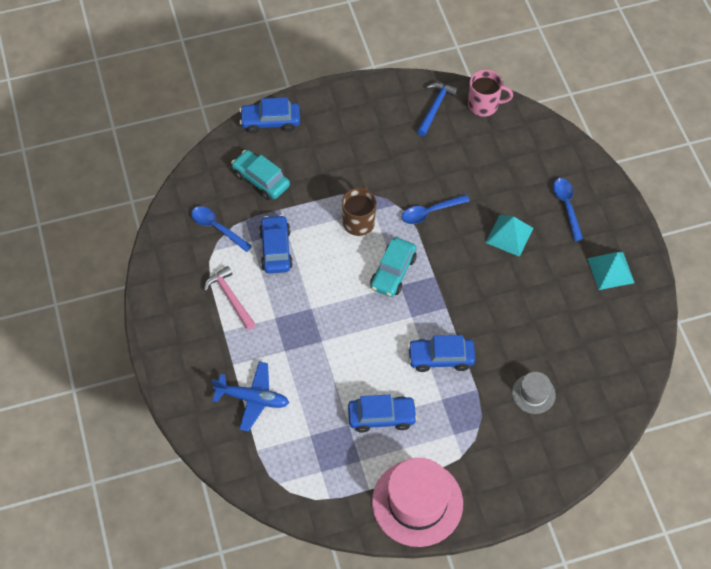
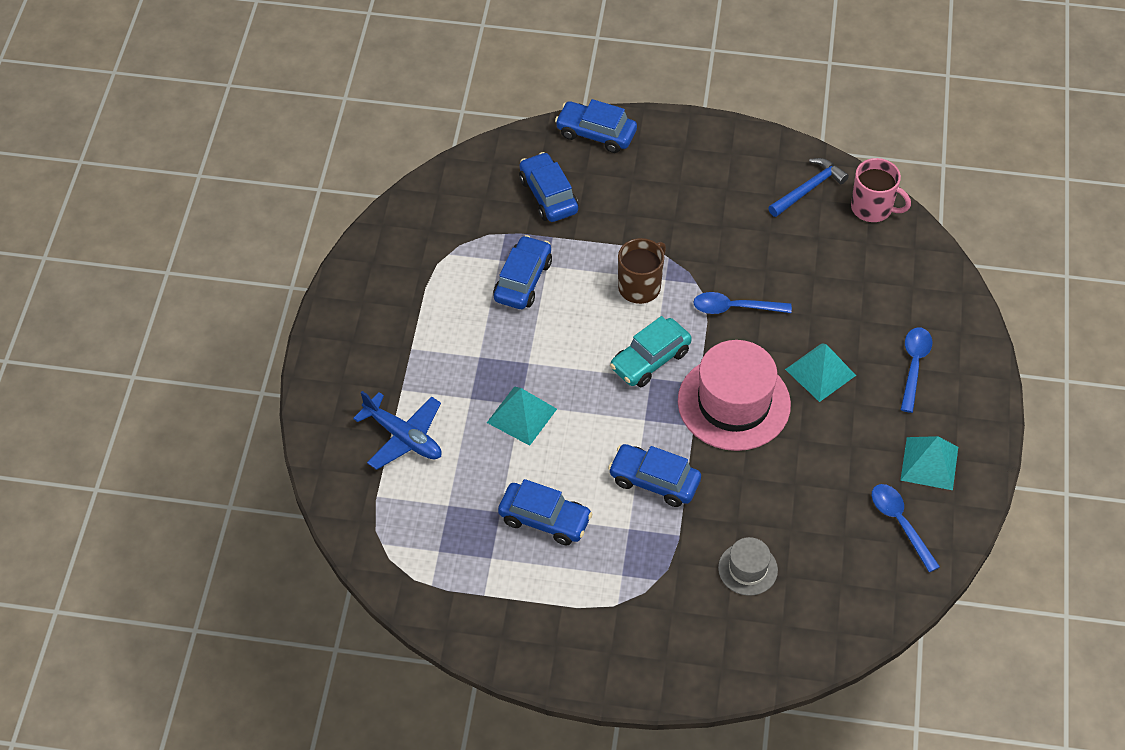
camera: 25 degrees right, 5 degrees down
blue spoon [191,206,252,252] -> blue spoon moved to [872,484,940,572]
pink hammer [204,266,255,330] -> none
turquoise car [231,150,290,200] -> blue car [519,152,578,222]
pink hat [372,458,463,547] -> pink hat moved to [678,340,791,451]
none -> turquoise pyramid [487,386,557,446]

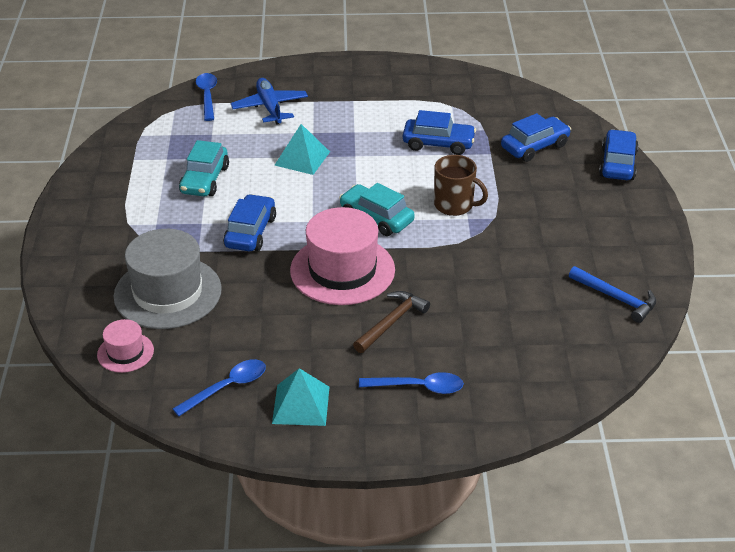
camera: 80 degrees right, 15 degrees down
blue plane [353,391,442,470] -> blue plane turned 135 degrees clockwise [231,78,308,125]
blue car [498,479,593,545] -> turquoise car [179,140,229,196]
blue spoon [693,292,792,314] -> blue spoon moved to [196,73,217,121]
grey hat [718,537,778,596] -> grey hat [114,229,222,329], size x2.01
turquoise pyramid [785,343,856,402] -> brown hammer [353,291,430,353]
pink mug [851,158,911,222] -> none
none -> pink hat [97,319,154,373]

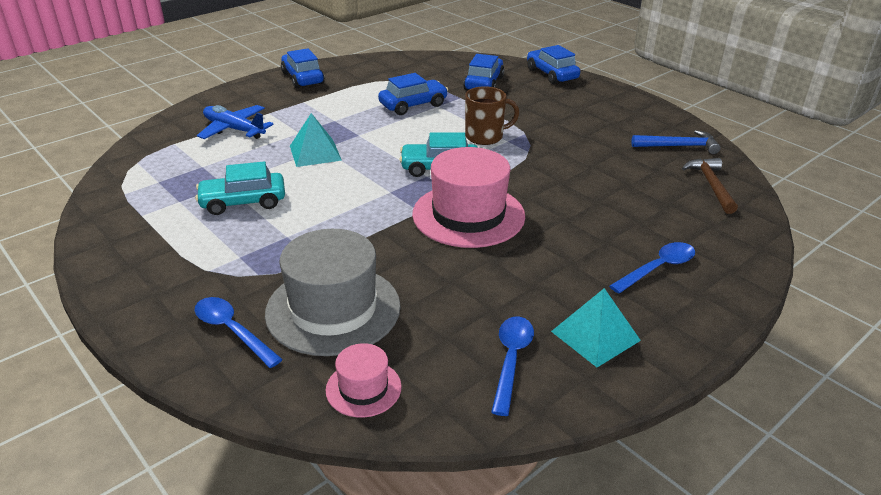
camera: 40 degrees left, 5 degrees down
turquoise car [179,140,229,196] -> turquoise car turned 105 degrees clockwise [195,161,285,215]
blue spoon [196,73,217,121] -> blue spoon moved to [195,297,283,368]
blue car [223,194,276,251] -> blue car moved to [281,48,325,88]
brown hammer [353,291,430,353] -> brown hammer moved to [682,158,738,214]

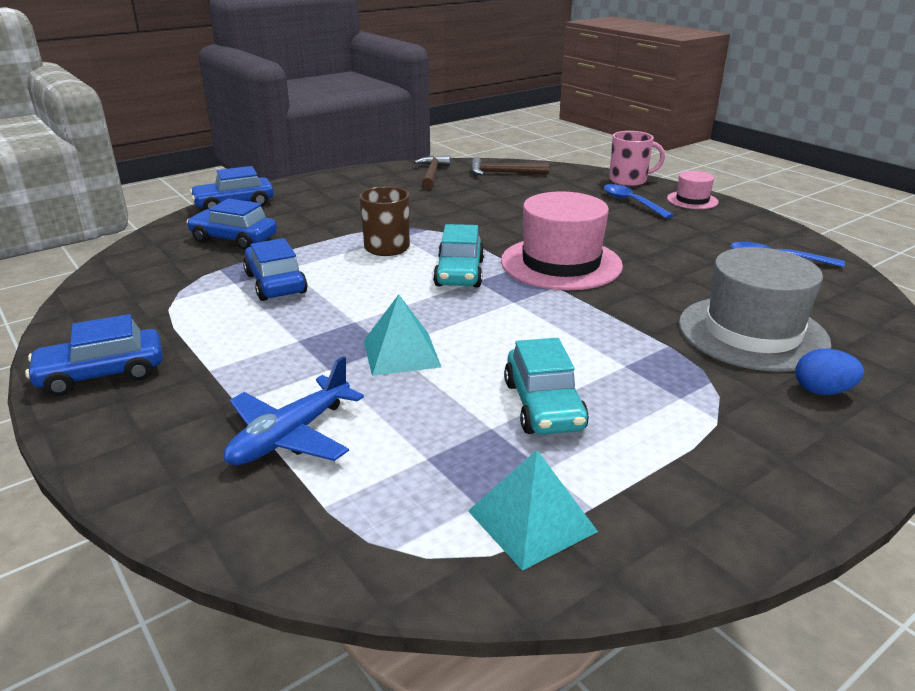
camera: 85 degrees left, 5 degrees down
blue spoon [195,297,283,368] -> blue egg [795,349,864,395]
pink hat [326,343,402,418] -> pink hat moved to [667,171,719,209]
turquoise pyramid [551,288,641,367] -> turquoise pyramid moved to [468,450,598,571]
blue hammer [631,130,721,154] -> brown hammer [414,155,450,189]
none -> pink mug [609,131,665,186]

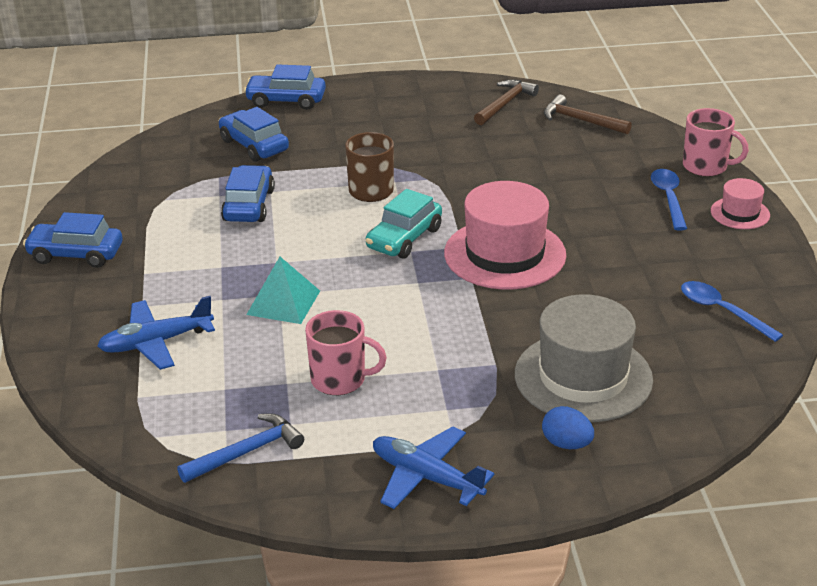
camera: 30 degrees right, 5 degrees up
turquoise pyramid [468,450,598,571] -> blue hammer [177,413,304,483]
turquoise car [504,338,589,435] -> pink mug [305,310,387,395]
none -> blue plane [373,426,495,509]

